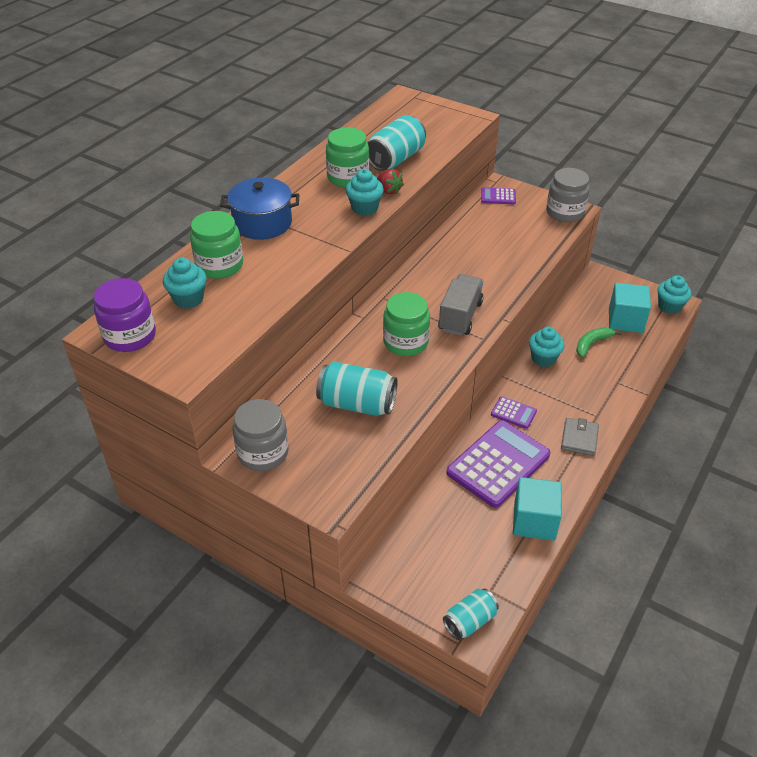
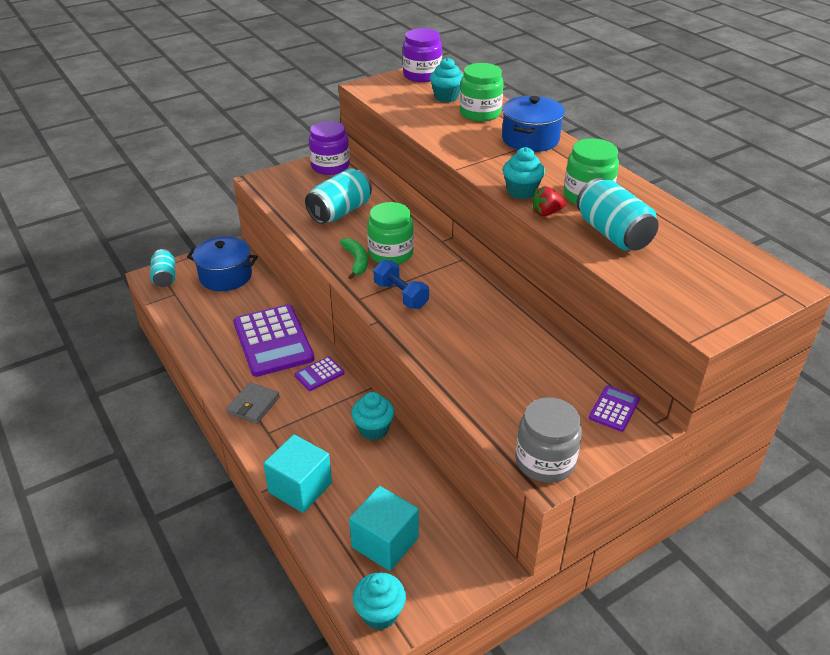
camera: 115 degrees right, 5 degrees down
grey jar [232,399,289,471] -> purple jar [309,121,350,175]
grey truck [438,274,484,336] -> blue dumbbell [373,260,429,309]
turquoise cube [513,477,562,541] -> turquoise cube moved to [263,435,332,513]
grey wallet [561,418,599,456] -> grey wallet turned 75 degrees clockwise [226,382,280,424]
green banana [576,327,622,357] -> green banana moved to [340,238,368,280]
none -> blue pot [187,236,258,291]

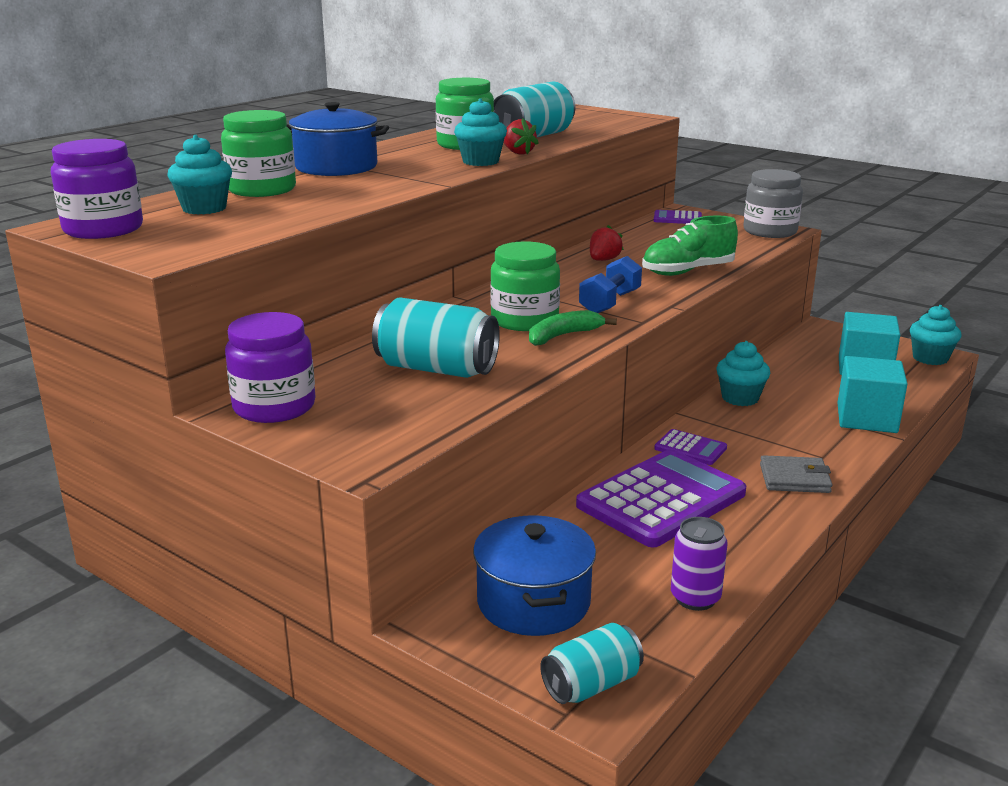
camera: 110 degrees left, 15 degrees down
none -> red strawberry [590,225,624,261]
none -> green shoe [642,215,738,276]
none -> purple can [671,517,728,611]

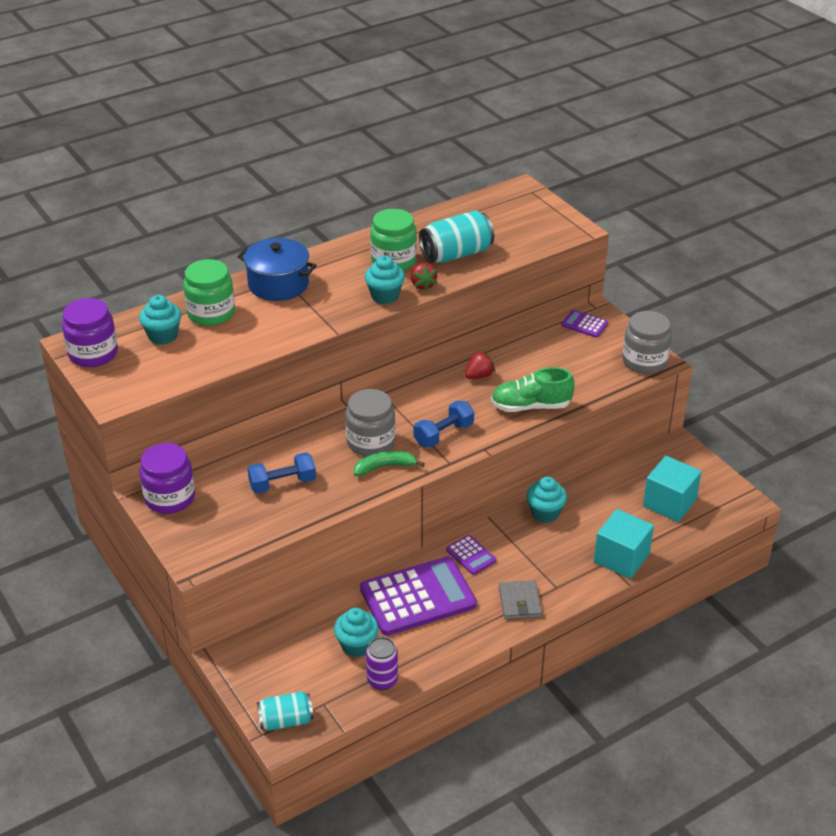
camera: 20 degrees right, 15 degrees up
turquoise can [372,297,500,378] -> blue dumbbell [247,452,316,494]
blue pot [473,515,596,636] -> none
green jar [490,241,560,331] -> grey jar [345,389,396,456]
grey wallet [760,455,832,493] -> grey wallet turned 60 degrees clockwise [499,580,542,619]
turquoise cupcake [910,305,962,365] -> turquoise cupcake moved to [334,608,379,658]

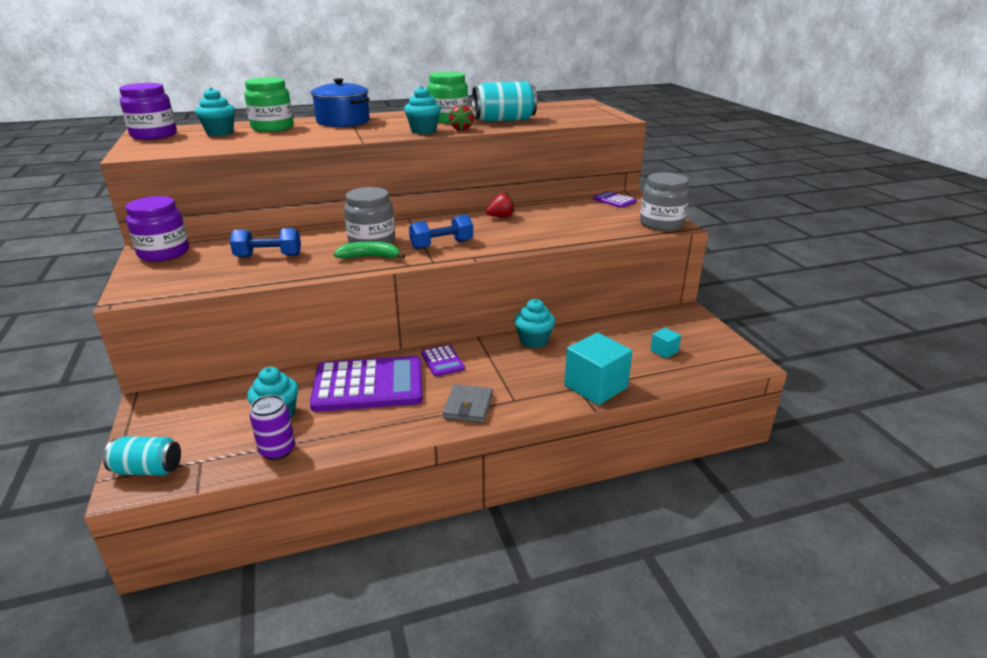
camera: 15 degrees right, 10 degrees down
green shoe [491,367,575,412] -> none
turquoise cube [643,456,701,522] -> turquoise cube [650,328,681,359], size x0.48

